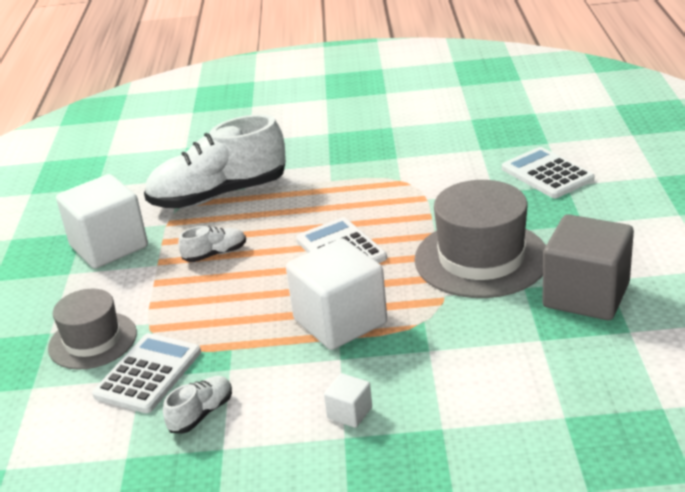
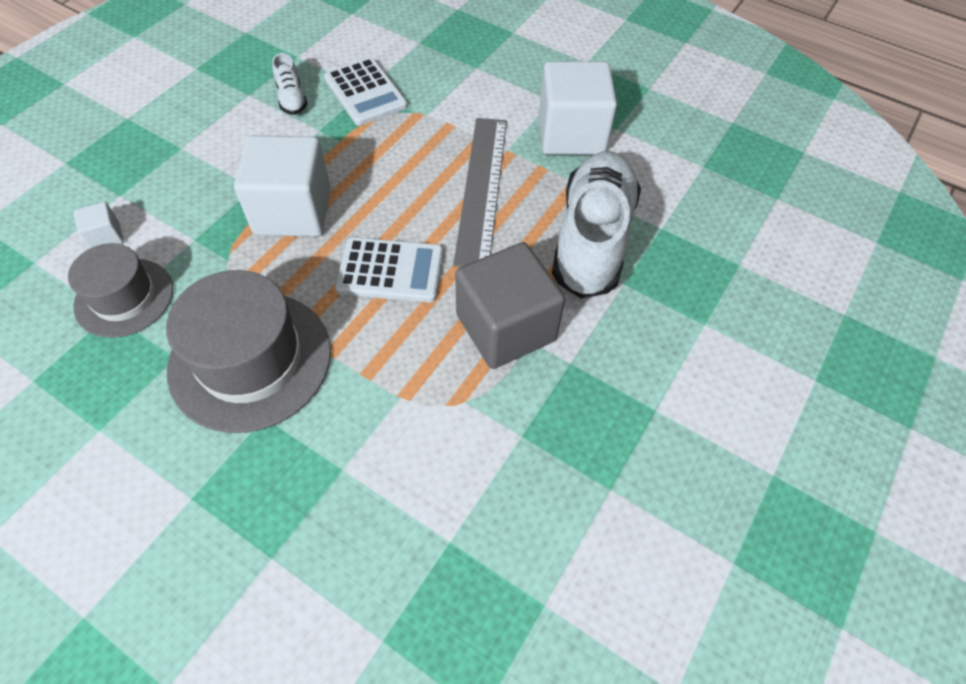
camera: 120 degrees right, 25 degrees up
grey hat [48,289,137,370] -> grey hat moved to [68,243,173,338]
white shoe [178,226,246,262] -> grey ruler [453,118,507,267]
white cube [324,373,372,428] -> white cube moved to [74,202,123,248]
white calculator [502,147,594,198] -> none
grey cube [542,214,634,320] -> grey cube moved to [455,242,565,369]

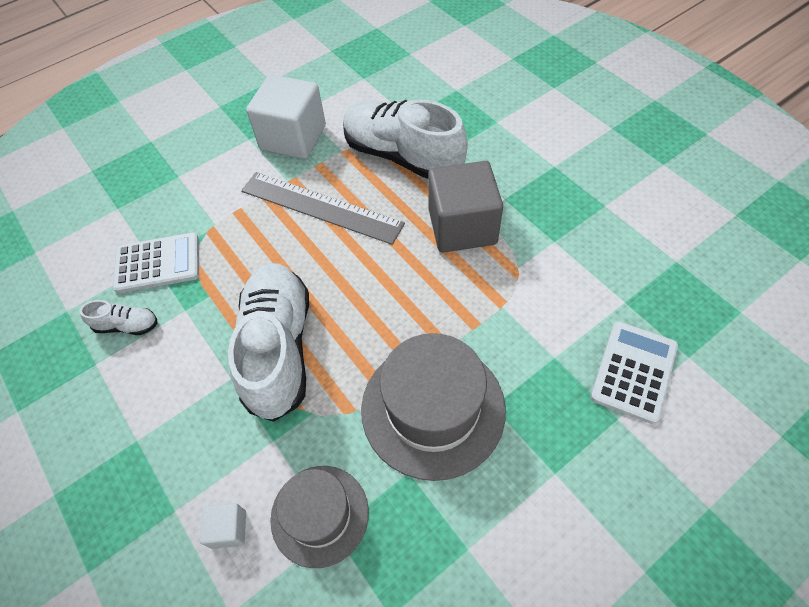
camera: 65 degrees left, 0 degrees up
white cube [234,135,331,237] -> white shoe [228,263,309,422]
white calculator [335,237,443,302] -> white calculator moved to [590,321,678,424]

